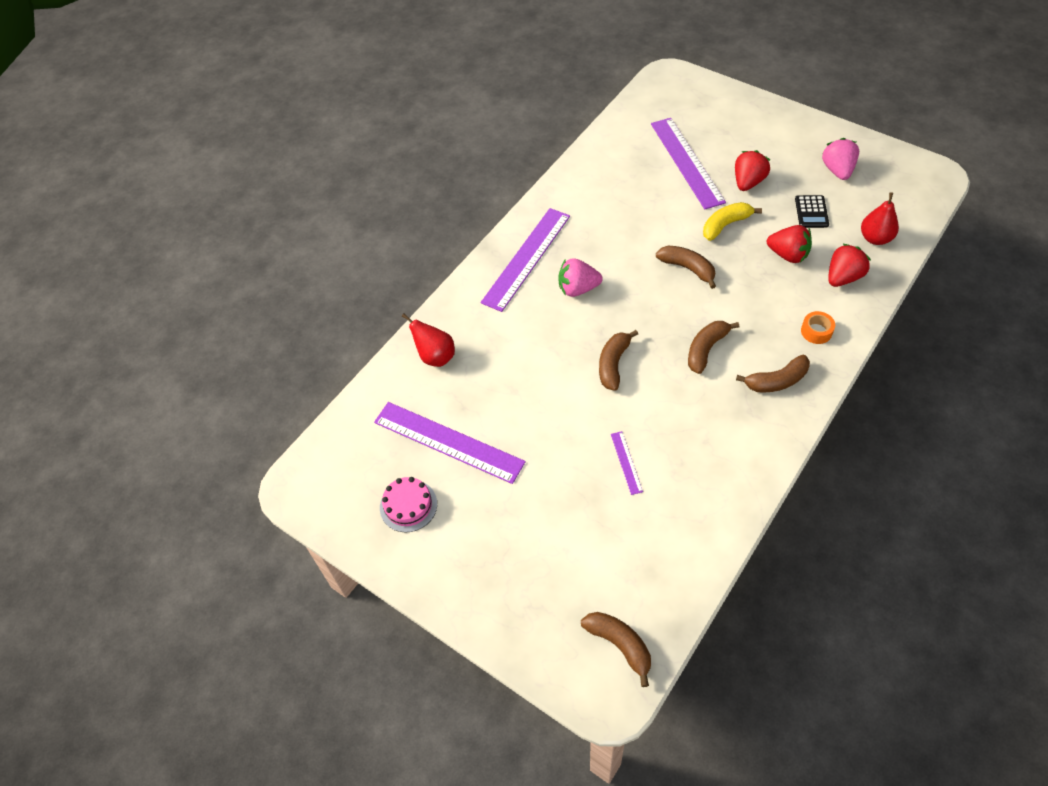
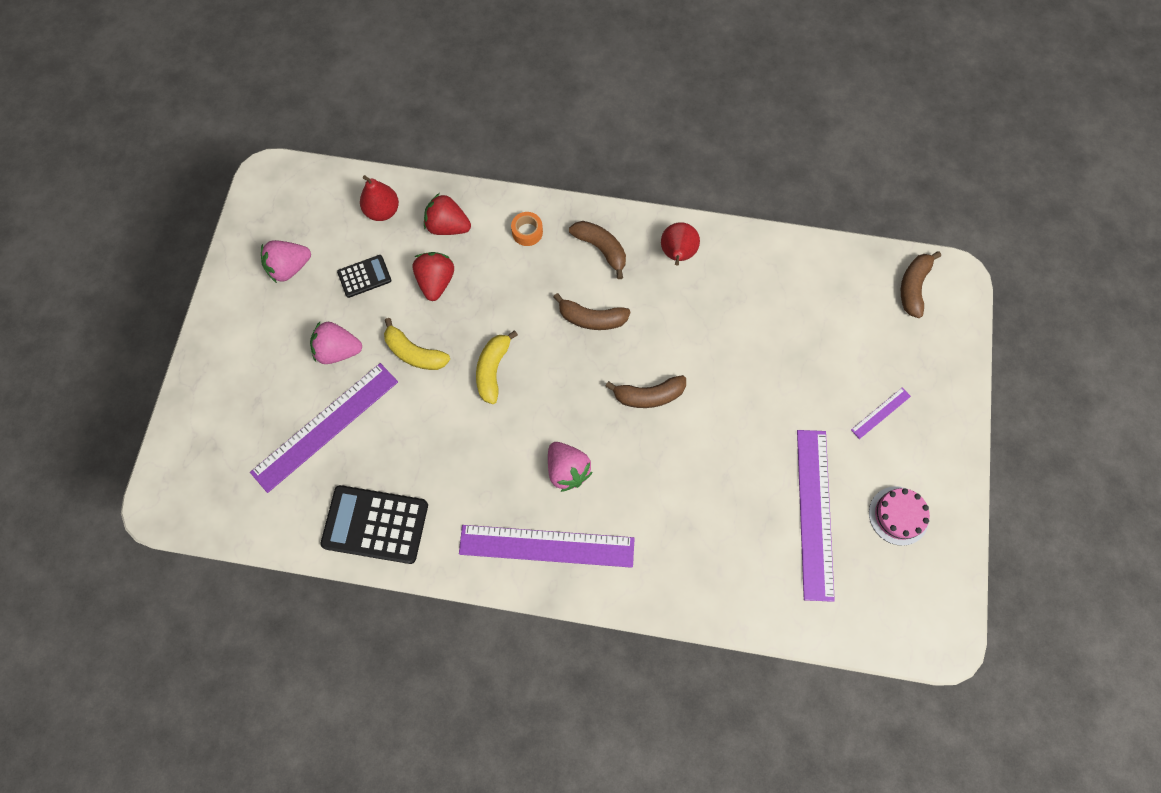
camera: 120 degrees left, 15 degrees up
red pear [402,313,455,367] -> red pear moved to [661,222,700,266]
purple ruler [611,431,643,495] -> purple ruler moved to [851,388,911,439]
brown banana [656,246,716,289] -> yellow banana [476,330,518,404]
red strawberry [735,150,770,191] -> pink strawberry [310,322,362,364]
none -> black calculator [320,485,428,564]

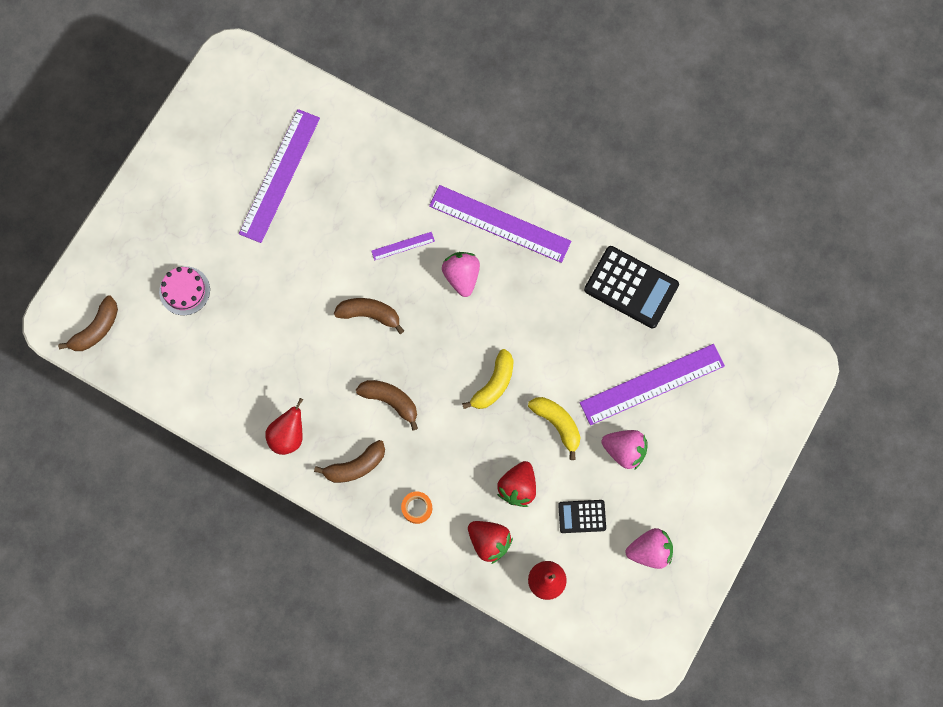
camera: 160 degrees left, 5 degrees up
brown banana [569,221,626,279] -> brown banana turned 90 degrees counterclockwise [314,440,385,483]
purple ruler [851,388,911,439] -> purple ruler moved to [371,232,435,260]
pink cake [869,486,930,546] -> pink cake moved to [159,266,210,315]

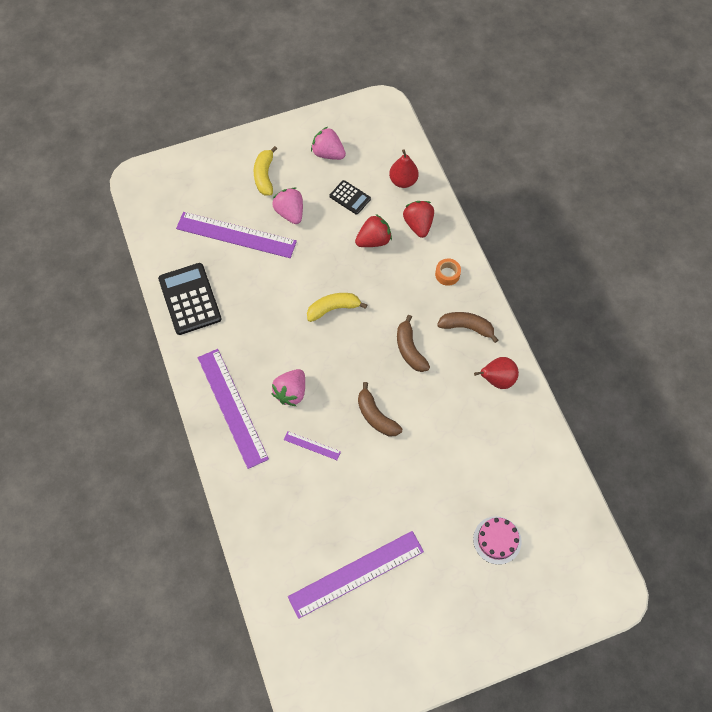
camera: 140 degrees left, 10 degrees down
brown banana [58,296,118,351] -> none
yellow banana [528,397,581,460] -> yellow banana moved to [254,146,277,195]

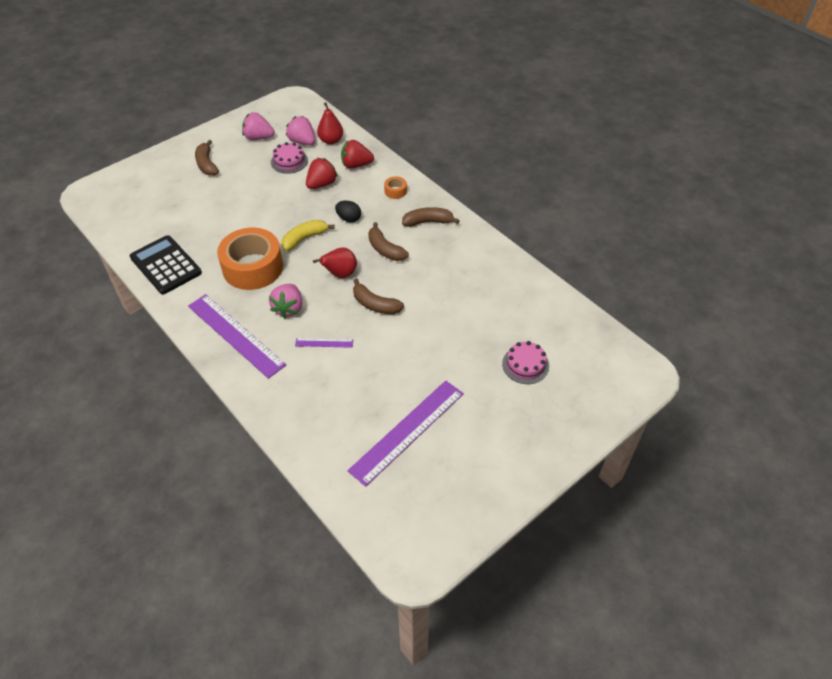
camera: 20 degrees left, 15 degrees down
purple ruler [176,212,297,258] -> none
yellow banana [254,146,277,195] -> brown banana [195,140,219,176]
pink strawberry [272,188,303,224] -> pink strawberry moved to [286,116,315,145]
black calculator [329,180,371,215] -> pink cake [271,142,308,174]
red strawberry [403,201,434,238] -> red strawberry turned 60 degrees counterclockwise [341,140,374,169]
red pear [474,357,519,389] -> red pear moved to [313,247,357,278]
none -> orange tape [217,228,283,290]
none -> black egg [335,201,361,222]

